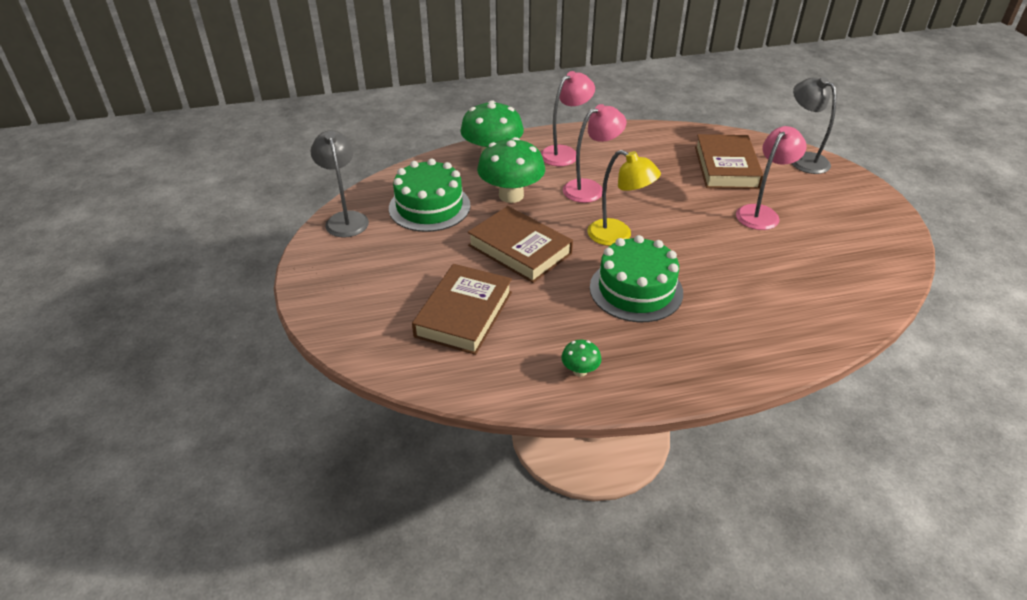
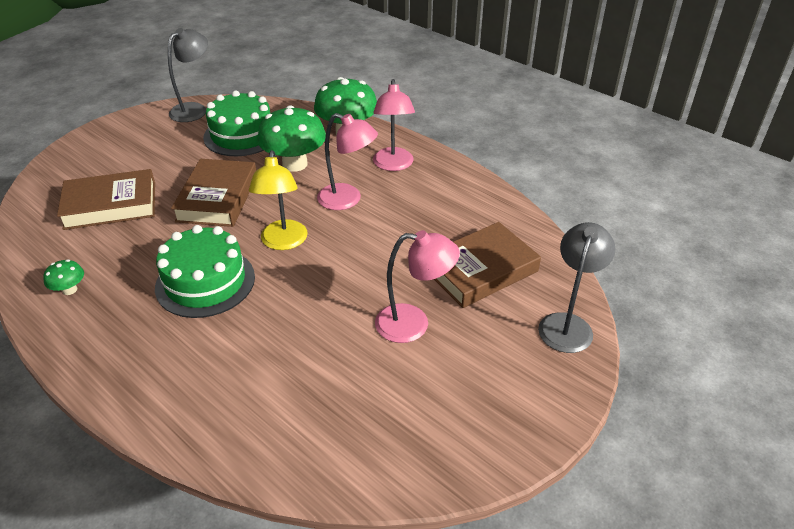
camera: 55 degrees right, 0 degrees up
pink lamp [541,71,595,166] -> pink lamp turned 75 degrees clockwise [373,79,415,171]

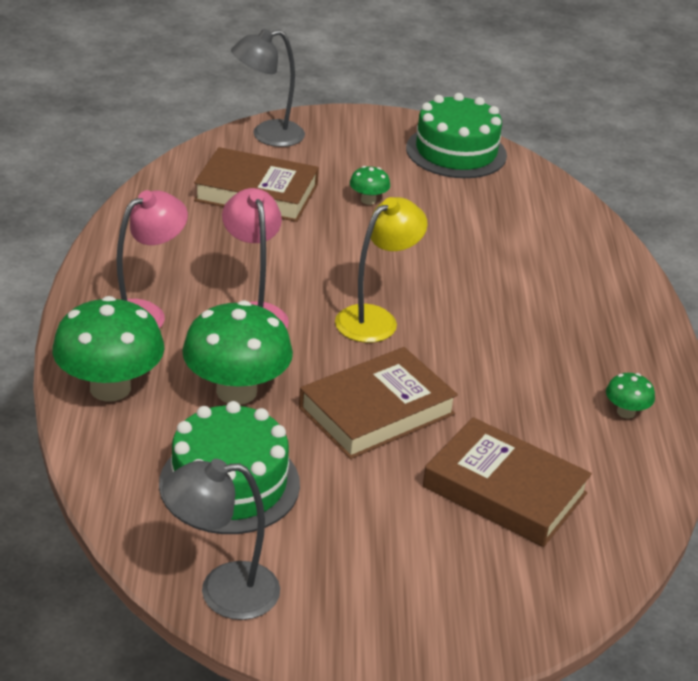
camera: 135 degrees left, 5 degrees down
green cake [155,225,255,318] -> green cake moved to [406,93,507,178]
pink lamp [375,230,460,343] -> green mushroom [350,166,390,205]

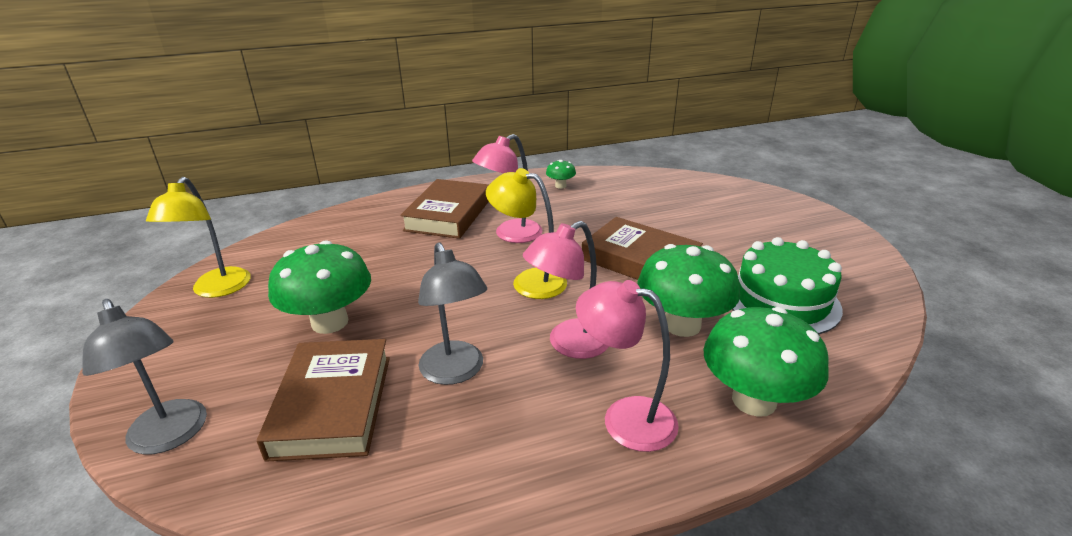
camera: 105 degrees left, 5 degrees down
grey lamp [162,459,280,620] -> grey lamp moved to [418,242,487,385]
green mushroom [350,166,390,205] -> green mushroom [268,240,371,334], size x2.19
green cake [406,93,507,178] -> yellow lamp [146,177,251,298]
brown book [423,417,592,547] -> brown book moved to [400,179,489,239]
none -> pink lamp [472,134,543,243]

